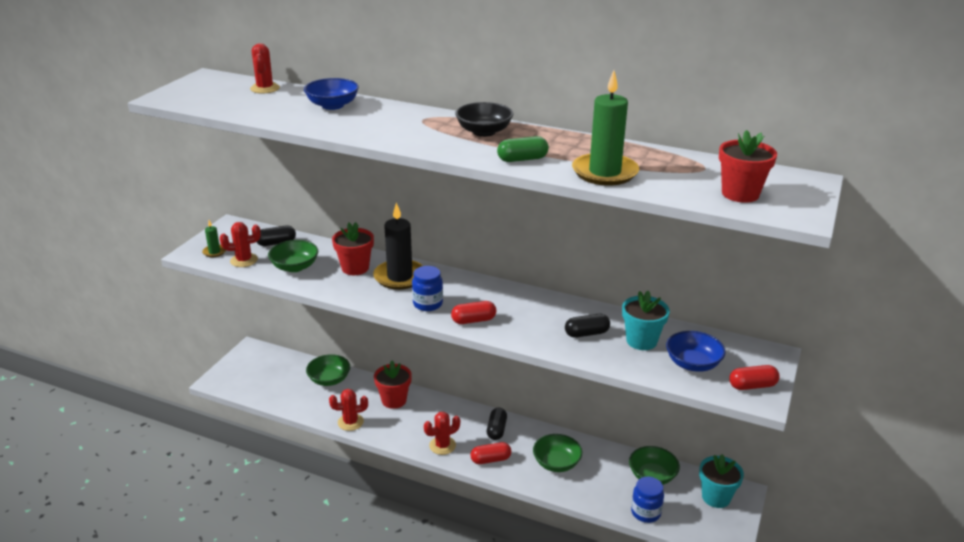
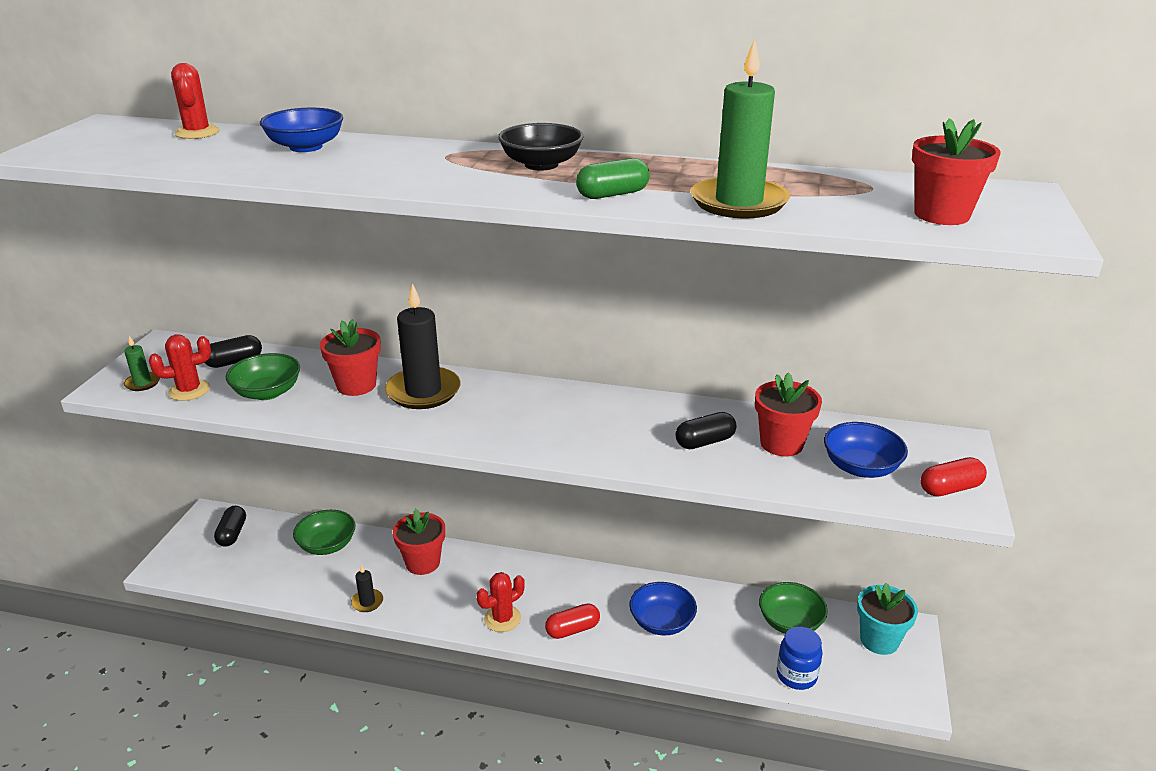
camera: 10 degrees left, 0 degrees up
red cactus [329,389,368,431] -> black candle [351,564,383,612]
blue jar [412,266,443,311] -> none
red capsule [451,301,496,324] -> none
black capsule [487,408,507,440] -> black capsule moved to [214,506,246,547]
green bowl [533,434,582,472] -> blue bowl [629,582,697,635]
turquoise flower pot [622,291,670,350] -> red flower pot [755,372,822,456]

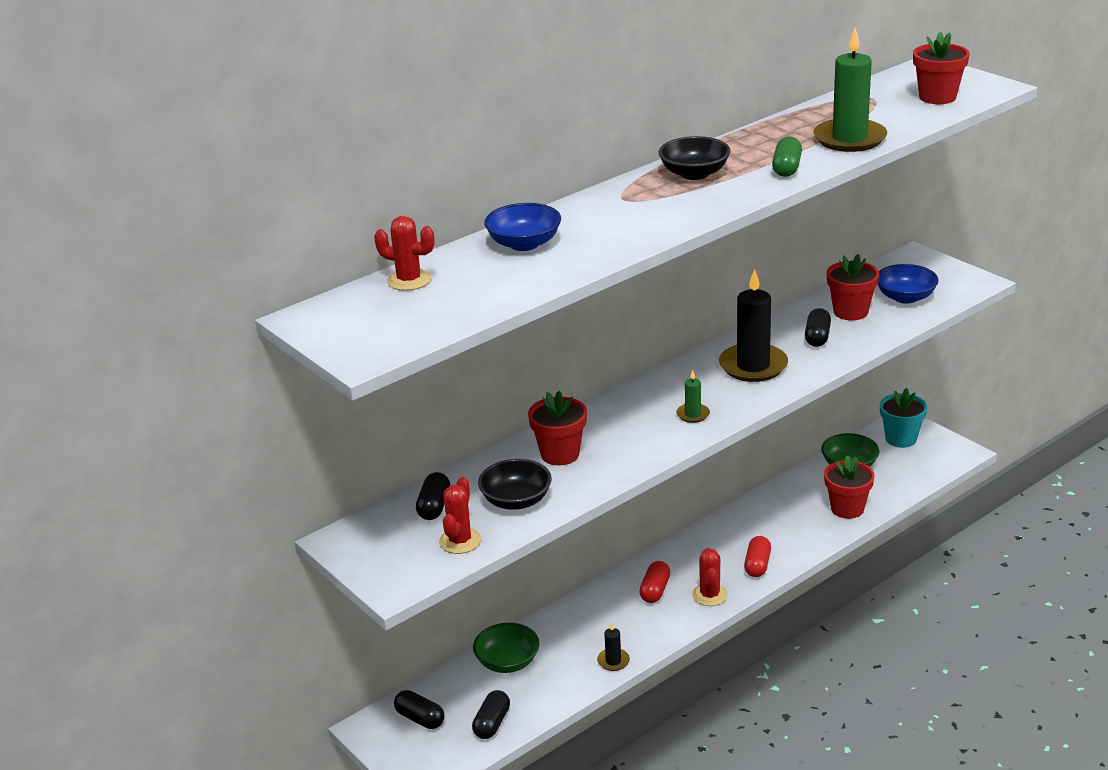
camera: 50 degrees left, 0 degrees up
green candle [124,336,160,391] -> green candle moved to [676,370,710,423]
green bowl [226,353,300,400] -> black bowl [478,459,552,510]
black candle [385,283,460,409] -> black candle moved to [719,269,788,382]
red flower pot [393,509,445,575] -> red flower pot moved to [824,455,875,519]
blue bowl [629,582,697,635] -> none
blue jar [777,627,823,690] -> none
red capsule [921,457,987,497] -> red capsule moved to [639,561,670,603]
none -> black capsule [472,690,510,739]

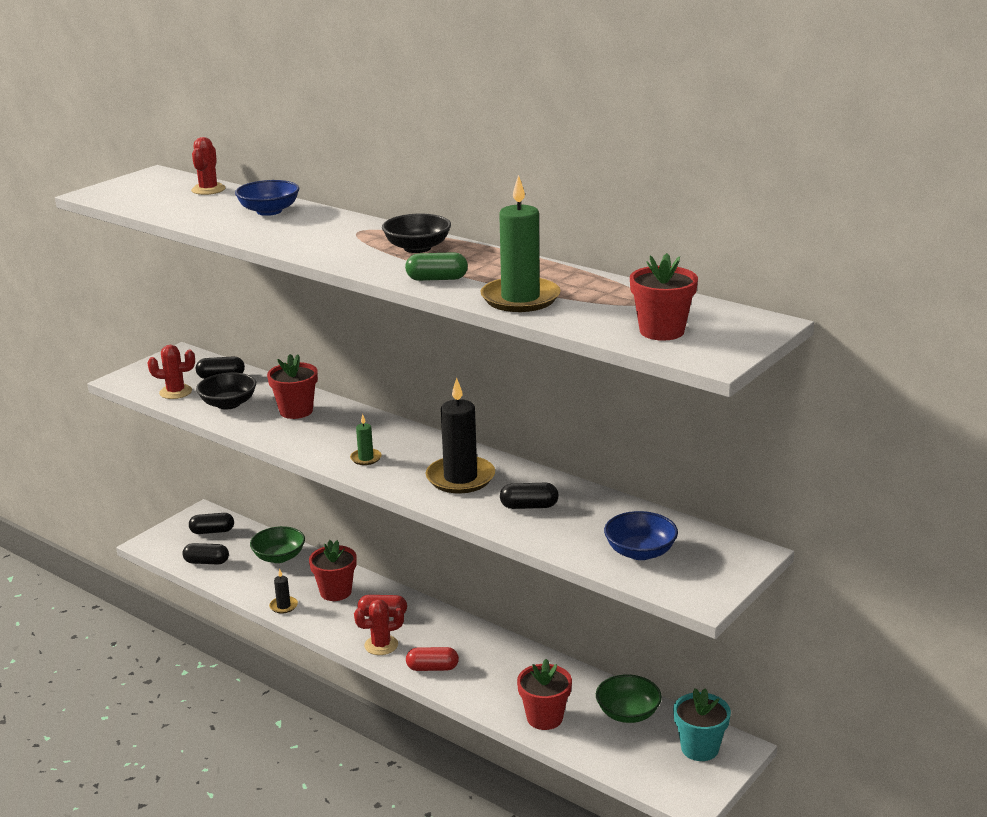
camera: 75 degrees right, 5 degrees down
black capsule [394,690,445,729] -> black capsule turned 60 degrees clockwise [189,513,234,534]
red flower pot [827,254,879,321] -> red flower pot moved to [309,540,357,601]

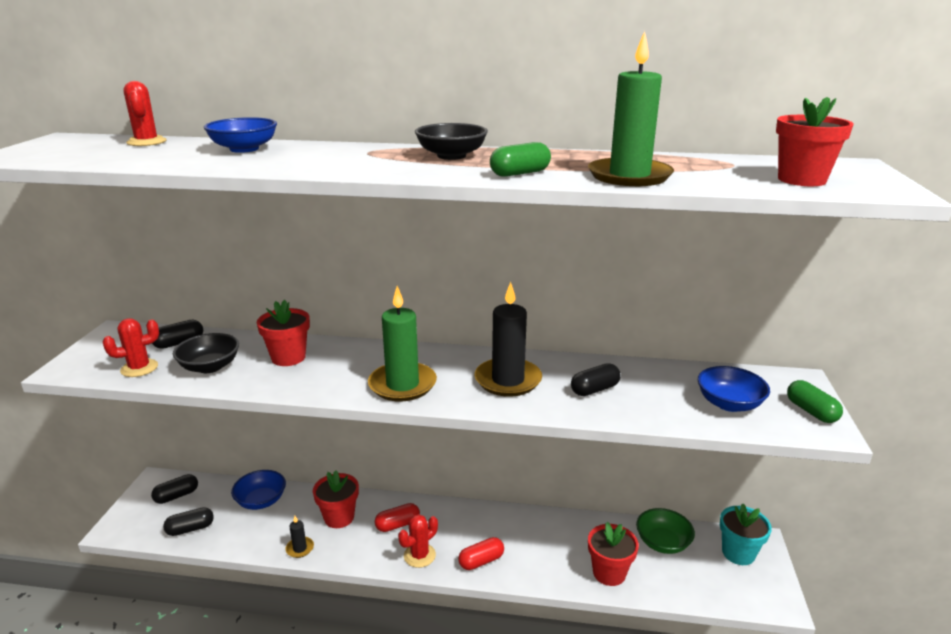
camera: 30 degrees left, 0 degrees up
green bowl [250,526,305,563] -> blue bowl [231,470,286,510]
green candle [350,414,382,465] -> green candle [368,286,437,401], size x2.15
none -> green capsule [787,380,843,423]

